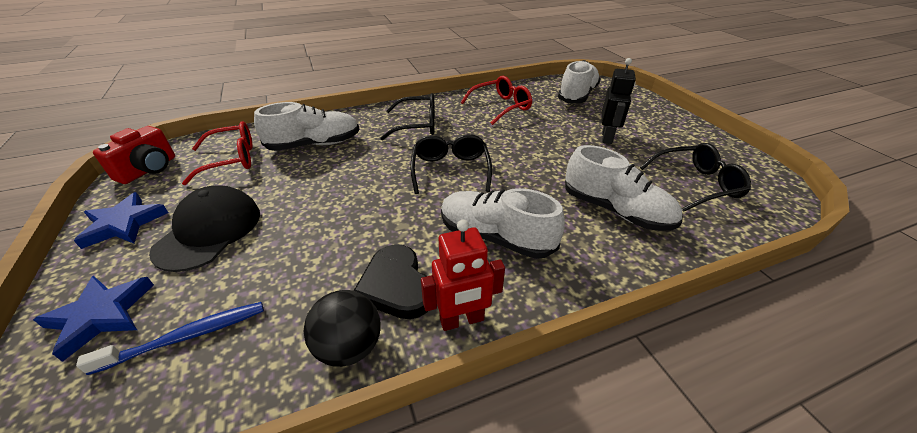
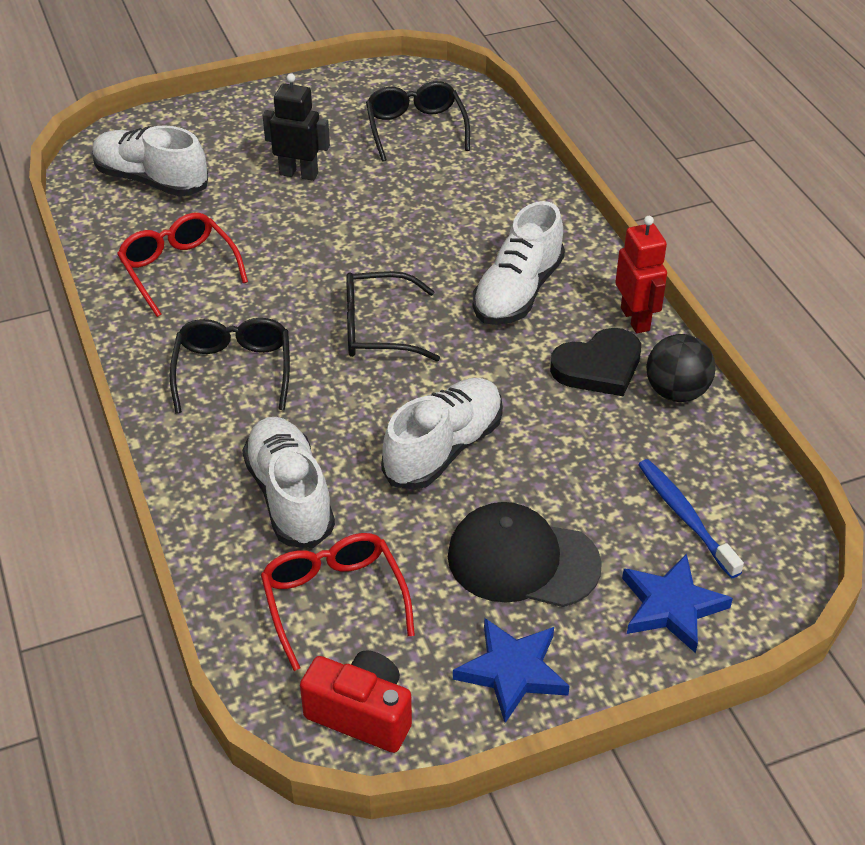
camera: 90 degrees left, 5 degrees up
white shoe [565,145,682,231] -> white shoe moved to [381,378,503,490]

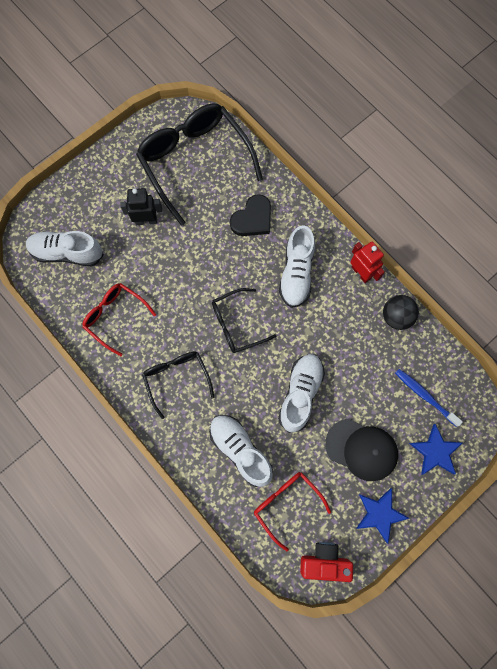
camera: 20 degrees left, 30 degrees up
black glasses [366,81,470,162] -> black glasses [136,103,263,226], size x1.84
black cap [448,502,602,607] -> black cap turned 150 degrees counterclockwise [325,418,398,481]
black heart [550,328,641,396] -> black heart moved to [230,194,271,236]

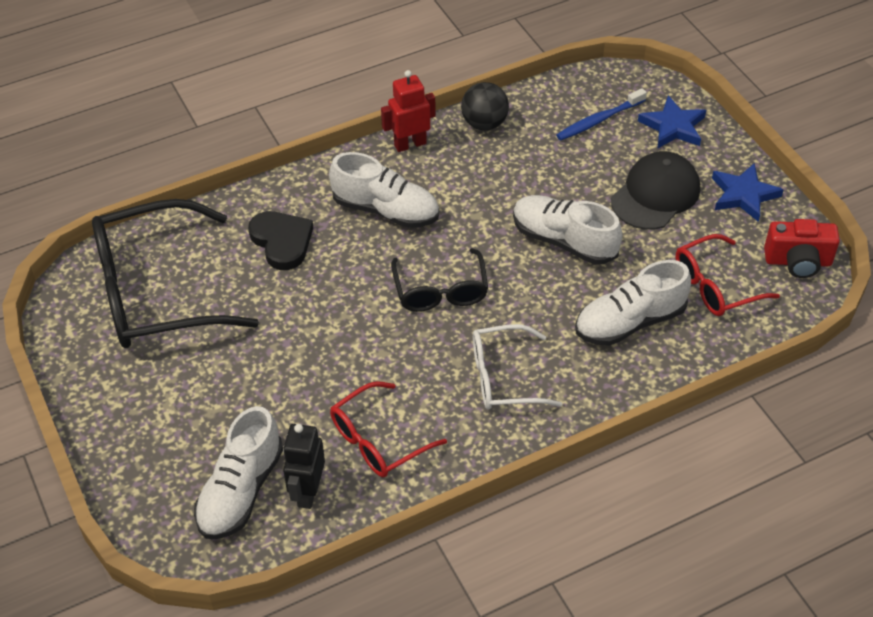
camera: 75 degrees left, 25 degrees down
black robot [120,188,162,225] -> black robot moved to [283,424,325,509]
black glasses [142,352,214,419] -> white glasses [473,324,562,410]
red camera [300,542,353,582] -> red camera turned 105 degrees counterclockwise [764,219,840,278]

